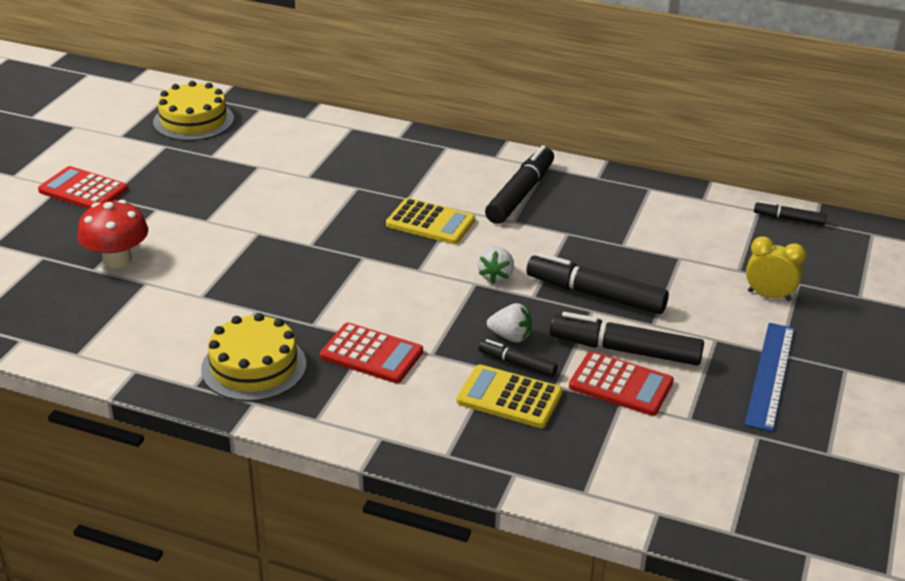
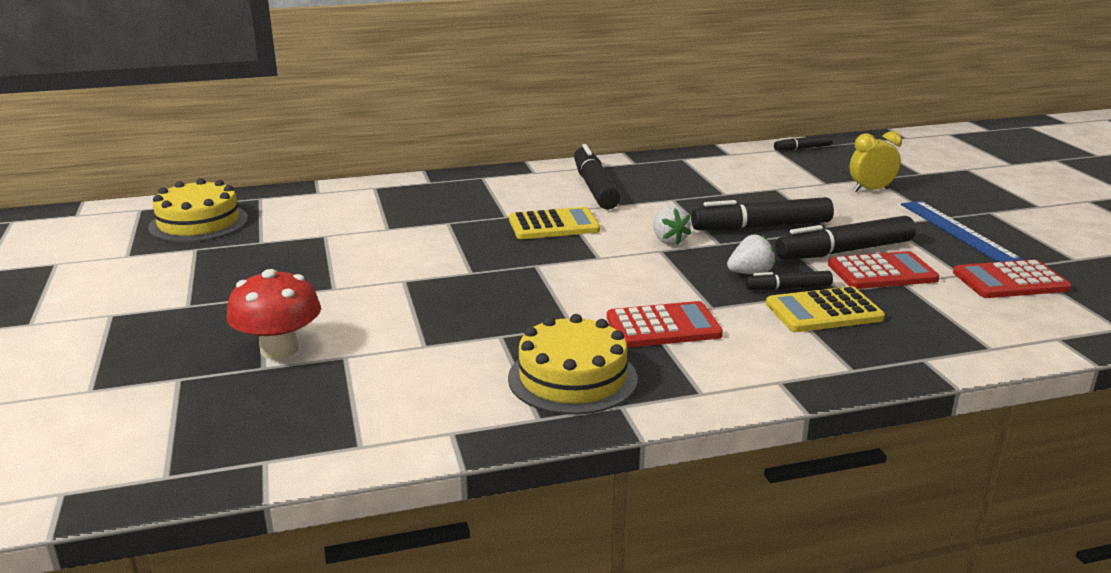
camera: 35 degrees left, 10 degrees down
red calculator [38,166,128,209] -> red calculator moved to [953,259,1071,298]

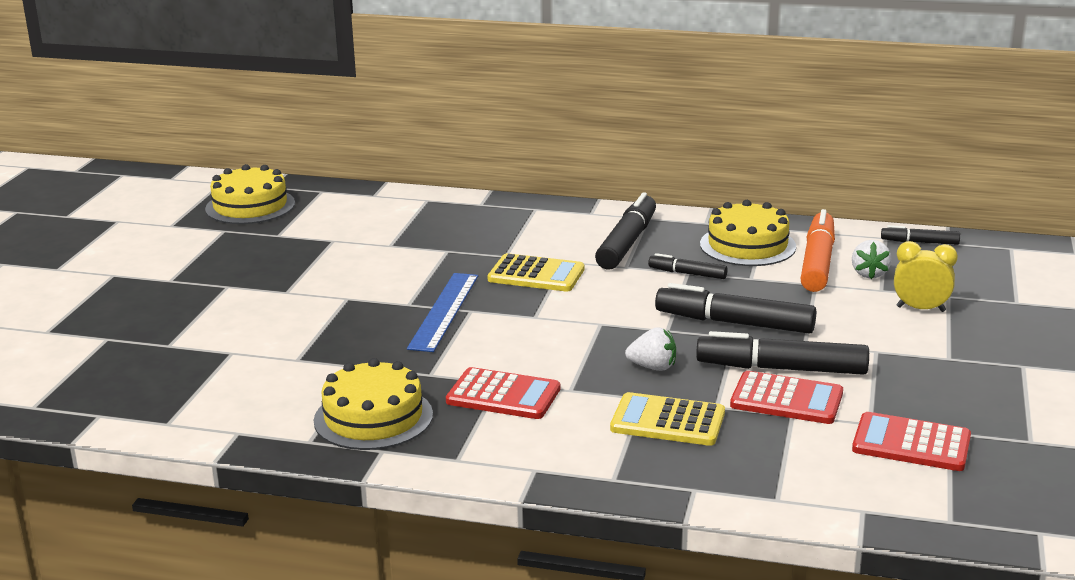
camera: 30 degrees right, 0 degrees up
red mushroom [226,269,321,359] -> none
white strawberry [653,206,691,245] -> white strawberry moved to [852,240,892,279]
black marker [745,271,833,290] -> black marker moved to [648,253,728,279]
blue ruler [901,201,1023,262] -> blue ruler moved to [407,273,478,352]
none -> yellow cake [700,200,796,266]
none -> orange marker [800,209,835,292]

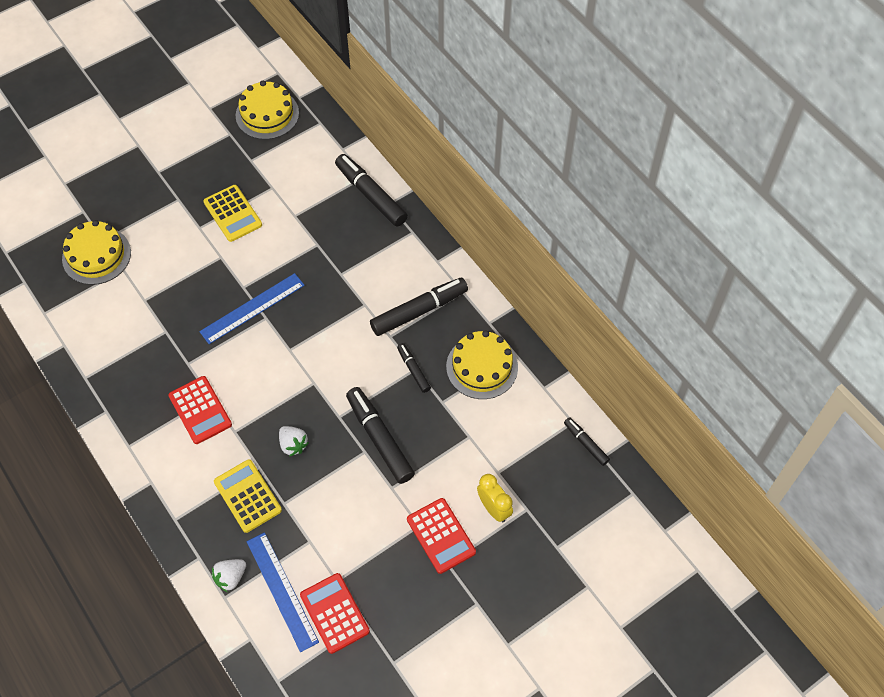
camera: 40 degrees right, 35 degrees up
yellow cake [314,358,433,450] -> yellow cake moved to [62,220,131,285]
yellow calculator [488,253,585,292] -> yellow calculator moved to [203,185,262,242]
black marker [696,331,869,375] -> black marker moved to [335,154,408,227]
red calculator [730,371,843,424] -> red calculator moved to [407,498,476,574]
orange marker [800,209,835,292] -> none
white strawberry [852,240,892,279] -> white strawberry moved to [212,559,246,592]
none -> blue ruler [247,532,319,652]

